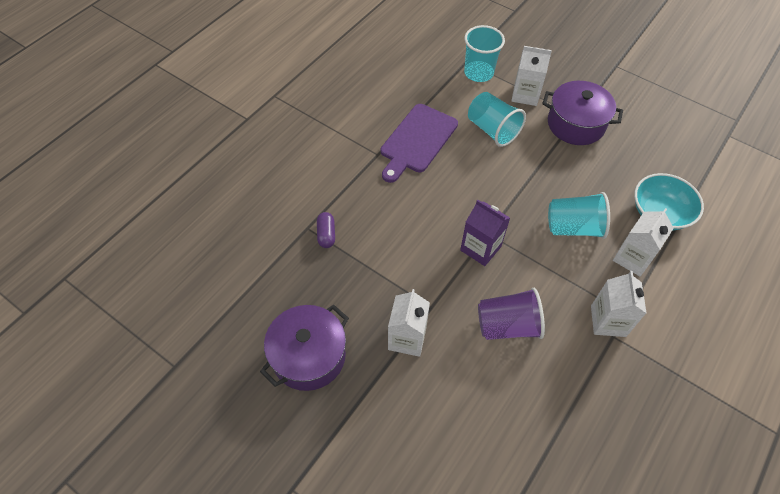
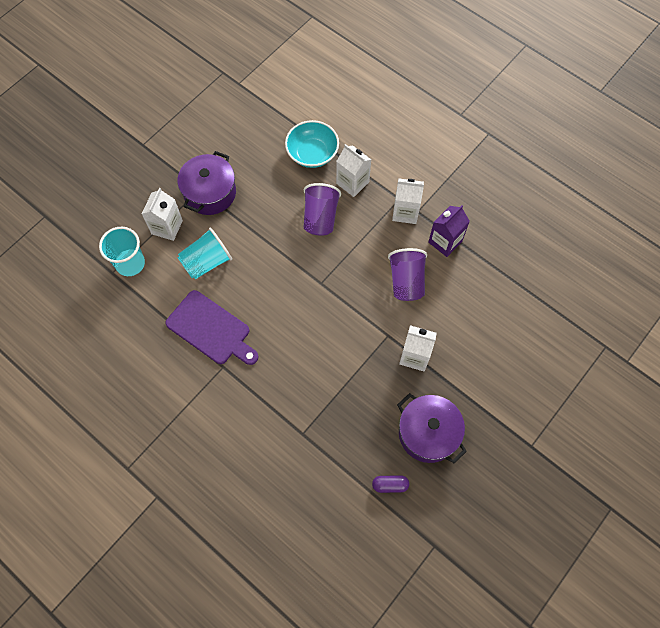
camera: 85 degrees left, 10 degrees up
purple capsule [317,212,335,248] -> purple capsule moved to [372,475,409,493]
purple carton [460,200,510,266] -> purple carton moved to [428,205,470,257]
turquoise cup [548,192,610,239] -> purple cup [304,183,341,236]

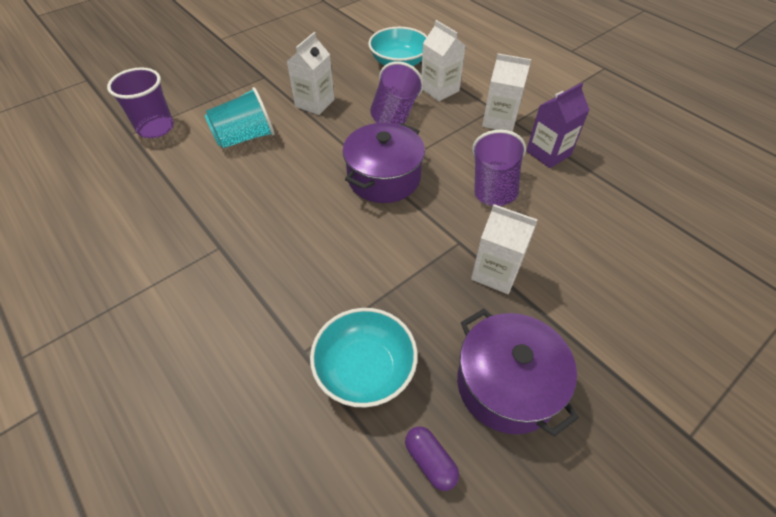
camera: 10 degrees right, 15 degrees down
turquoise cup [99,227,145,276] -> purple cup [107,67,174,138]
white carton [142,188,183,241] -> white carton moved to [287,32,335,115]
purple cutting board [166,290,258,365] -> none
purple pot [177,151,236,215] -> purple pot moved to [343,123,425,203]
purple capsule [372,475,409,493] -> purple capsule turned 45 degrees clockwise [405,426,459,491]
none -> turquoise bowl [310,308,418,408]

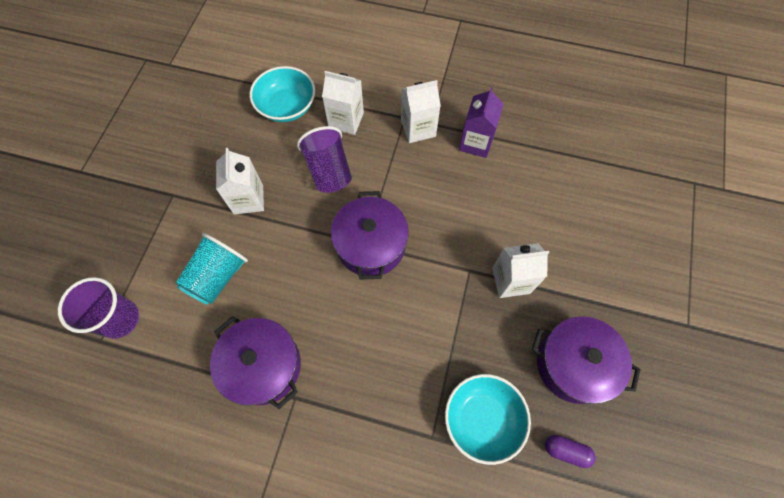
camera: 35 degrees left, 15 degrees up
purple cup [472,130,526,206] -> none
none -> purple pot [210,316,301,409]

